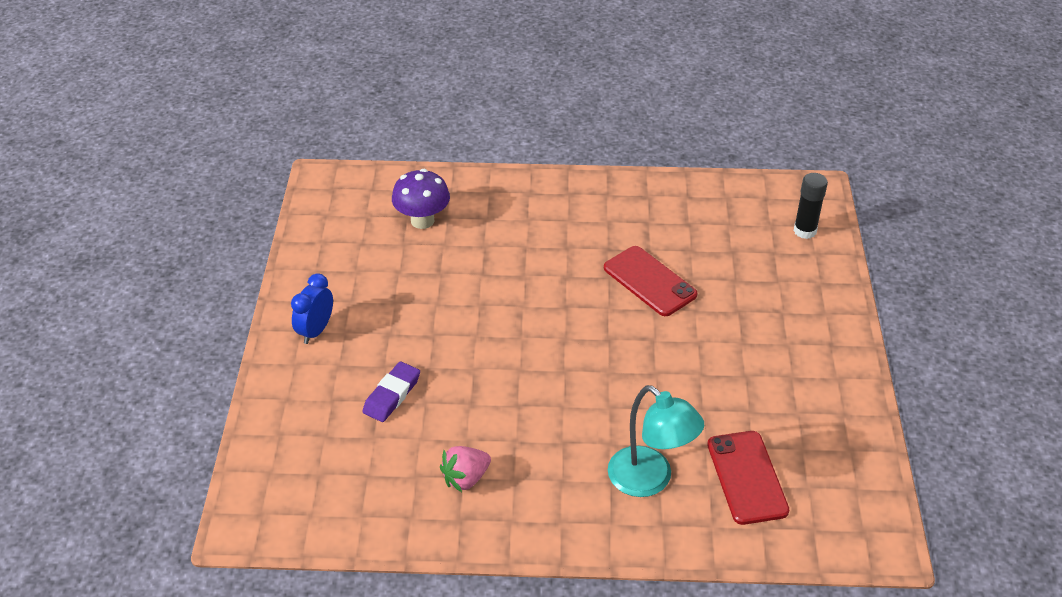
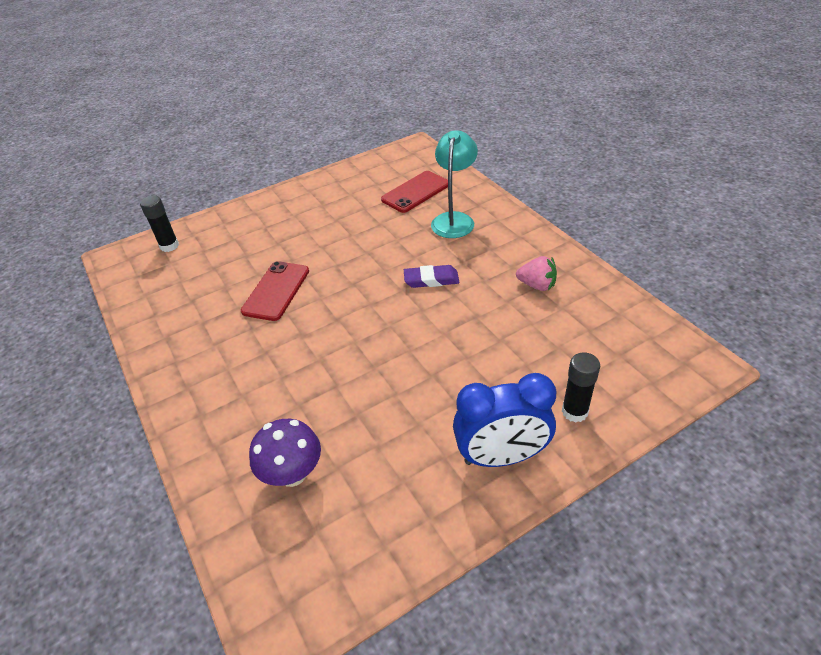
camera: 120 degrees left, 0 degrees up
blue clock [291,273,333,344] -> blue clock [453,373,557,467], size x1.64
purple eraser [362,361,420,422] -> purple eraser moved to [404,265,460,288]
none -> black glue stick [562,352,600,422]

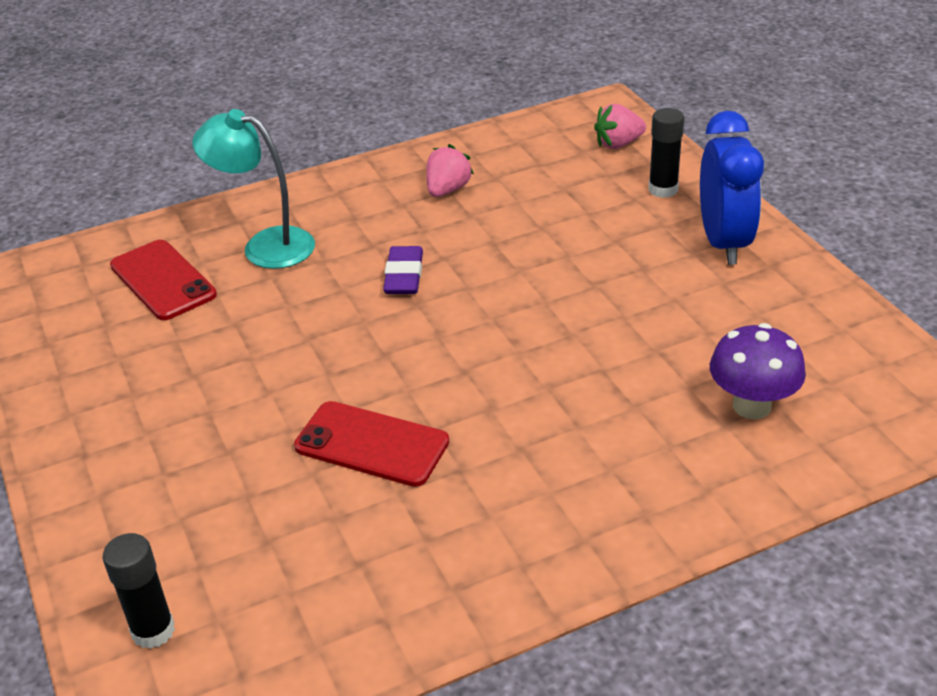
camera: 85 degrees left, 5 degrees down
none -> pink strawberry [594,104,646,149]

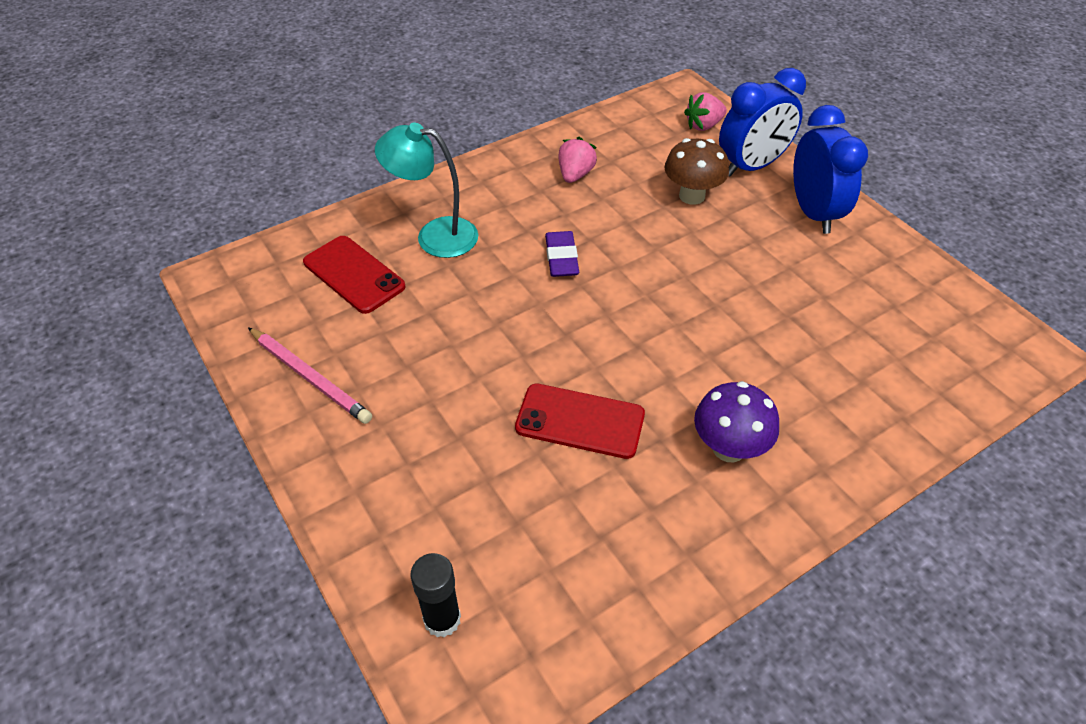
camera: 10 degrees left, 10 degrees up
black glue stick [648,108,684,198] -> blue clock [719,68,806,177]
purple mushroom [710,323,806,419] -> purple mushroom moved to [694,381,779,463]
none -> pink pencil [248,327,372,424]
none -> brown mushroom [664,138,729,205]

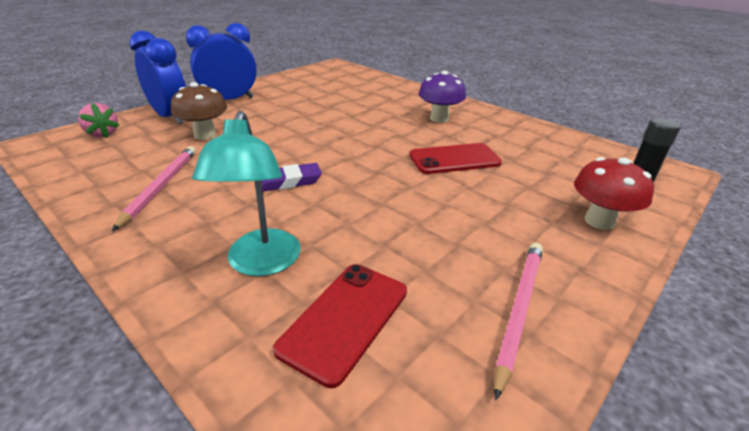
camera: 105 degrees left, 15 degrees down
red phone [515,383,645,459] -> red phone turned 75 degrees clockwise [409,143,502,174]
pink strawberry [558,137,597,183] -> pink pencil [112,146,196,231]
none -> red mushroom [574,157,654,230]

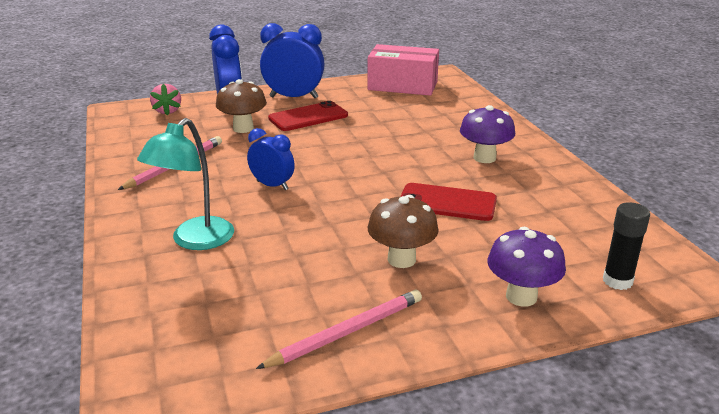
camera: 30 degrees right, 5 degrees down
purple eraser [261,163,322,191] -> blue clock [247,128,295,190]
red phone [273,264,407,388] -> red phone moved to [268,101,348,131]
red mushroom [574,157,654,230] -> purple mushroom [488,227,566,307]
none -> pink box [367,44,439,96]
none -> brown mushroom [368,195,439,268]

